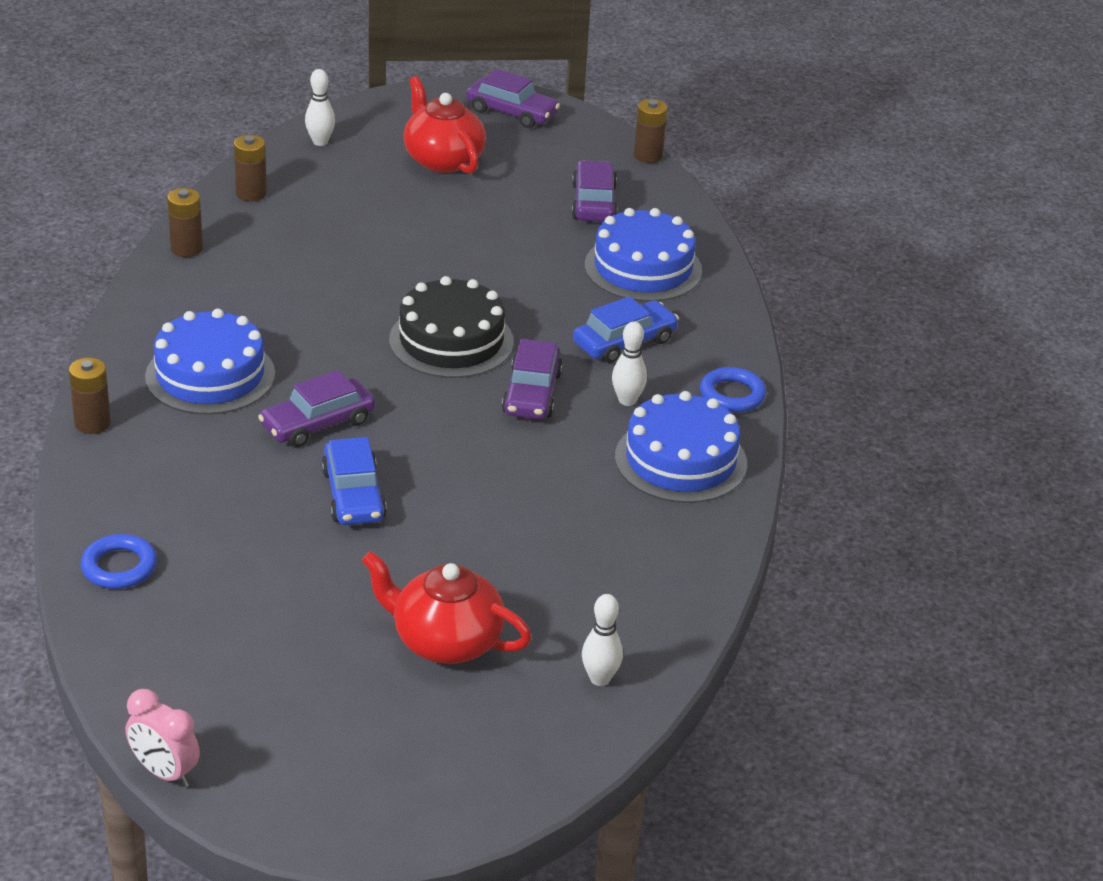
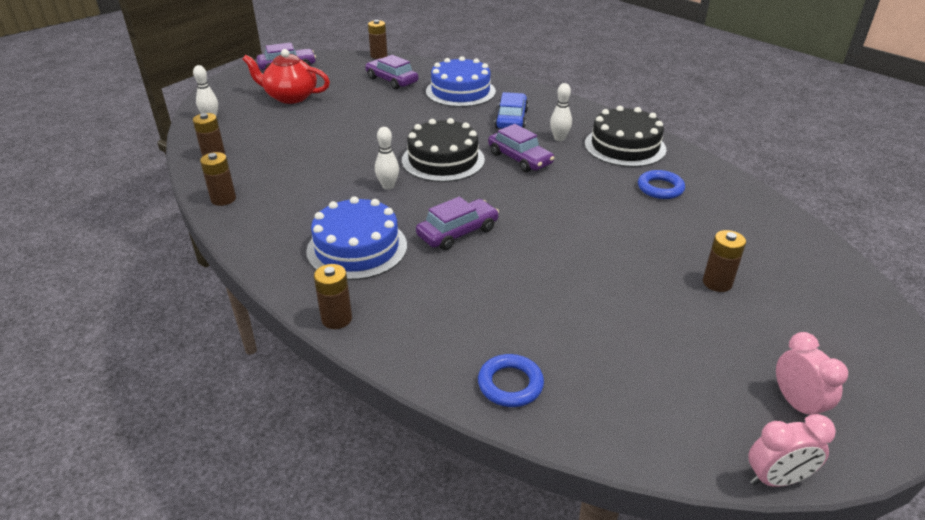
camera: 45 degrees left, 0 degrees up
purple car [258,370,375,447] -> purple car turned 135 degrees counterclockwise [416,197,499,250]
blue car [321,437,387,525] -> none
red teapot [361,551,532,664] -> brown battery [703,230,746,292]
white bowling pin [582,594,623,686] -> white bowling pin moved to [375,127,399,189]
blue cake [615,391,747,503] -> black cake [585,106,666,167]
blue ring [700,367,766,412] -> blue ring moved to [638,170,685,199]
none -> pink clock [776,332,848,415]

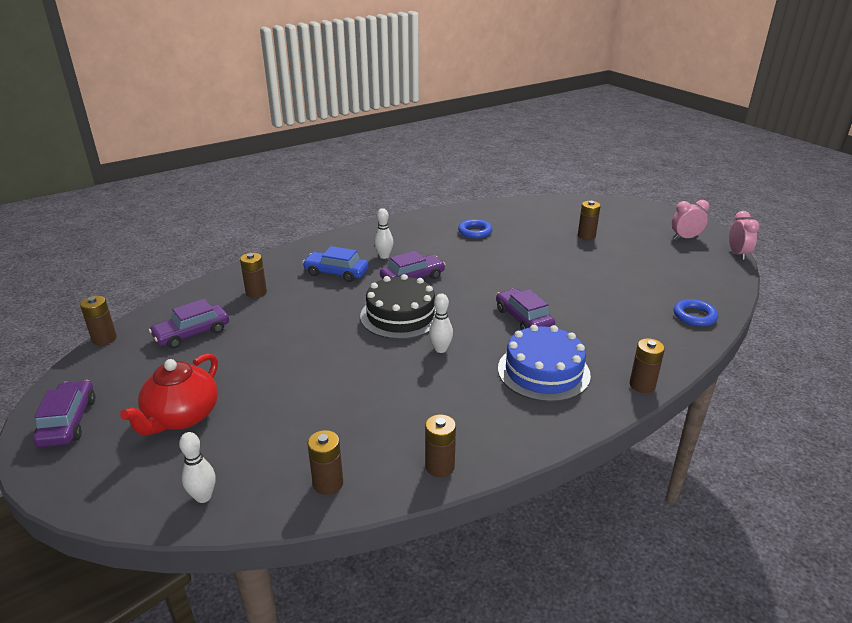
camera: 80 degrees left, 5 degrees down
blue cake [426,56,496,107] -> brown battery [240,253,267,298]
black cake [585,106,666,167] -> none

